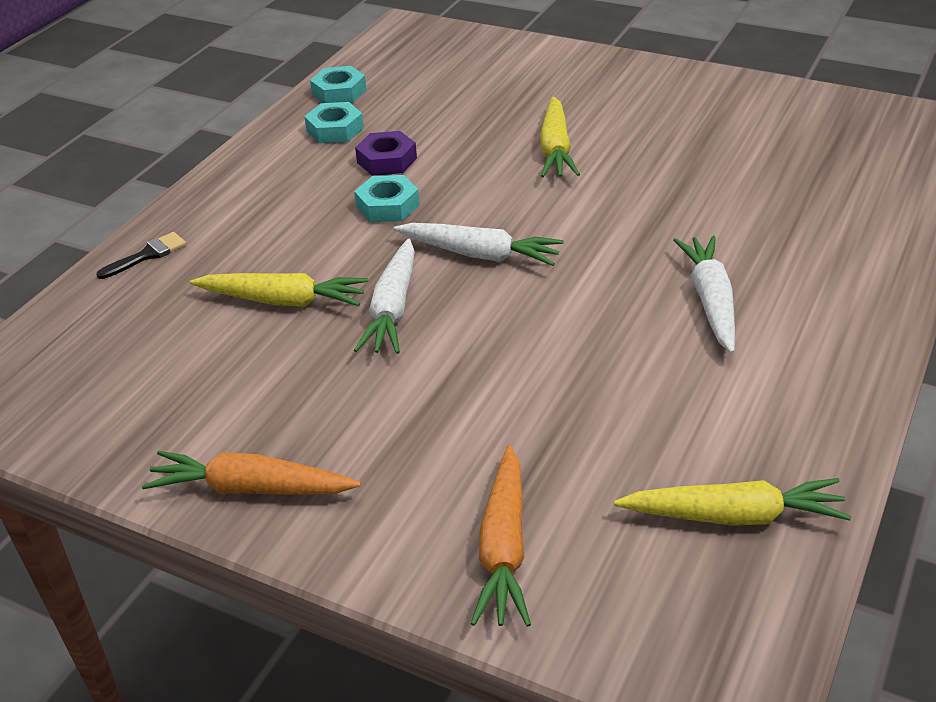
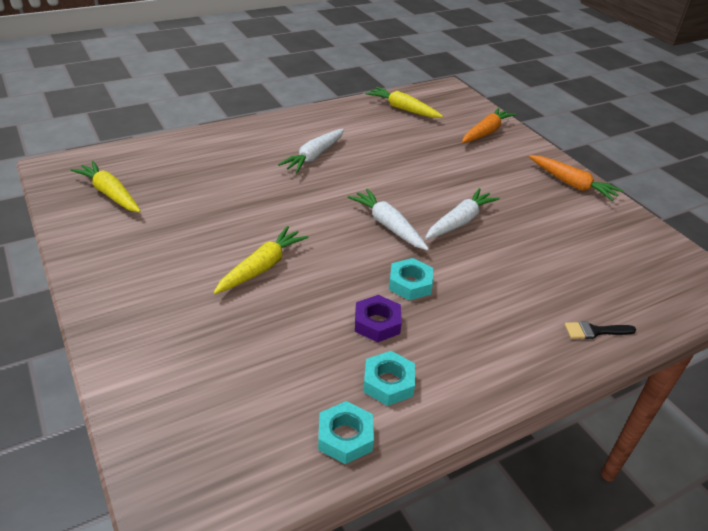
camera: 150 degrees left, 0 degrees up
yellow carrot [190,273,368,307] -> yellow carrot moved to [71,161,141,212]

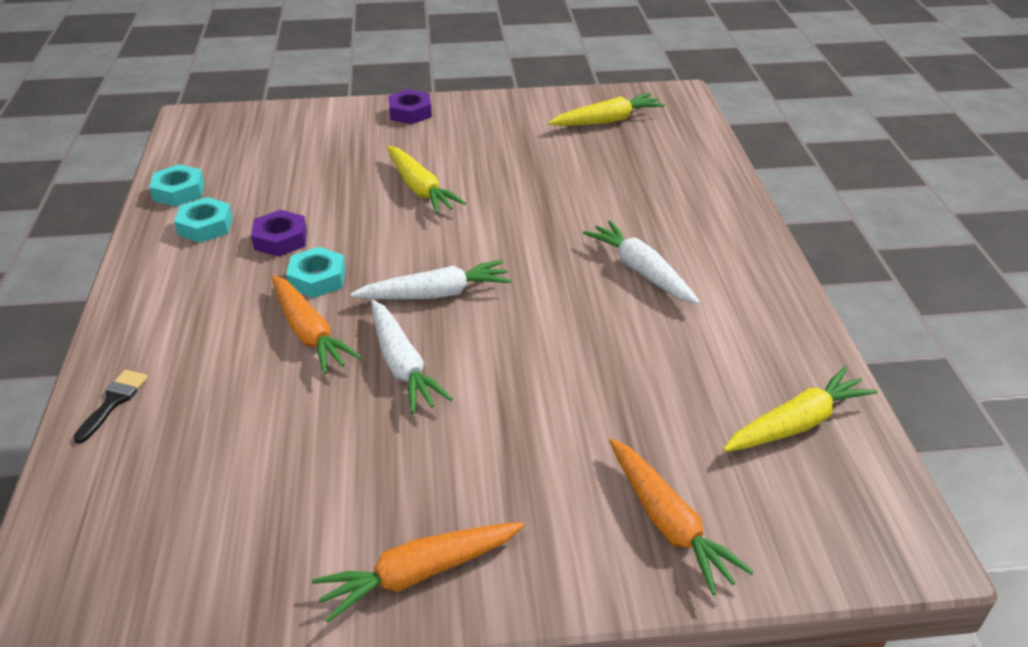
camera: 115 degrees right, 0 degrees up
none -> orange carrot [272,275,362,374]
none -> purple nut [388,89,432,124]

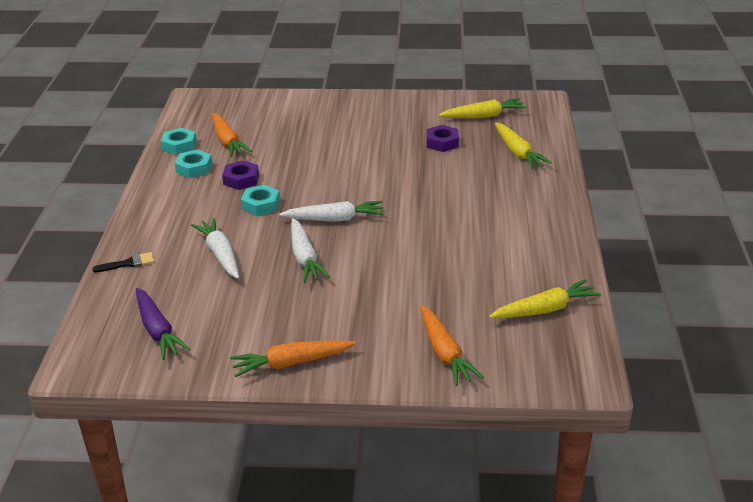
camera: 10 degrees right, 5 degrees down
black brush [73,370,148,443] -> black brush turned 45 degrees clockwise [92,252,154,272]
orange carrot [272,275,362,374] -> orange carrot moved to [212,113,252,157]
yellow carrot [387,146,466,214] -> yellow carrot moved to [495,123,552,169]
purple nut [388,89,432,124] -> purple nut moved to [426,125,459,152]
white carrot [583,220,700,305] -> white carrot moved to [191,218,239,279]
none -> purple carrot [136,288,191,360]

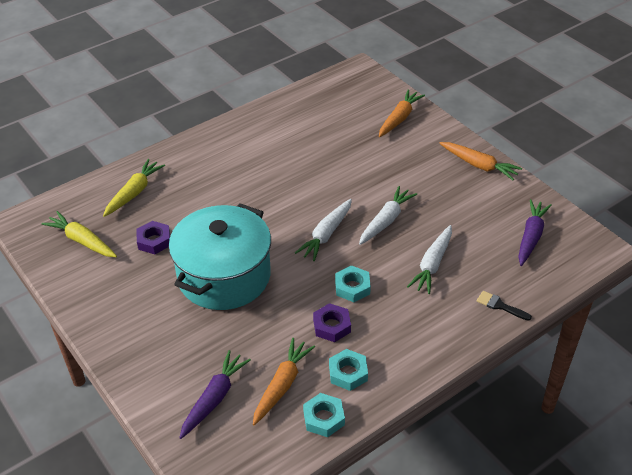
camera: 130 degrees left, 10 degrees up
white carrot [279,201,385,222] -> white carrot turned 105 degrees counterclockwise [295,199,352,261]
yellow carrot [489,279,601,318] -> none
none -> turquoise pot [169,203,271,310]
none -> purple carrot [179,350,251,439]

